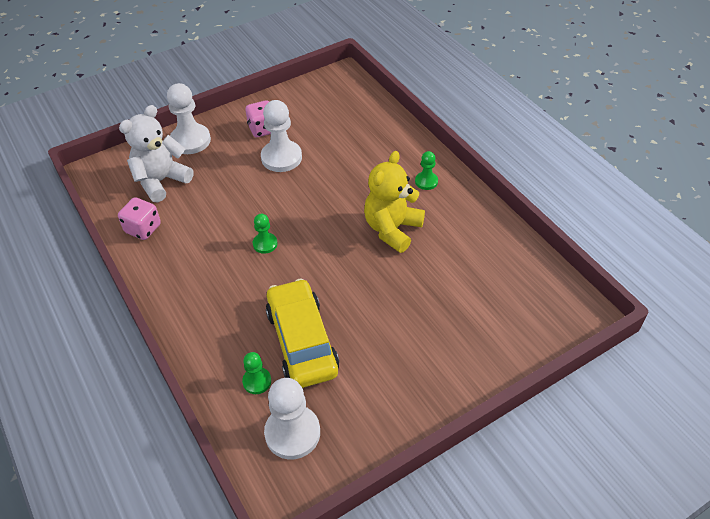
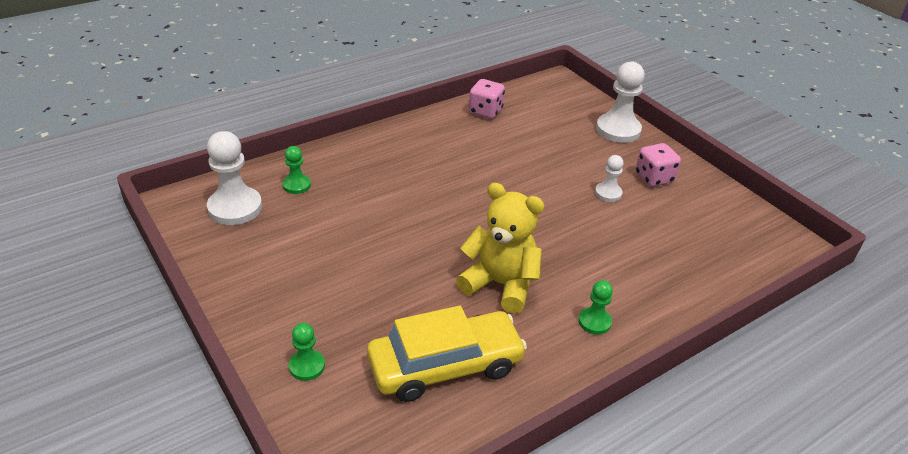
camera: 85 degrees right, 10 degrees down
white teddy bear [119,105,193,202] -> none
green pawn [253,214,278,254] -> green pawn moved to [289,323,325,381]
white pawn [261,100,302,172] -> white pawn [595,155,624,202], size x0.54
yellow car [266,278,339,388] -> yellow car moved to [367,305,527,402]

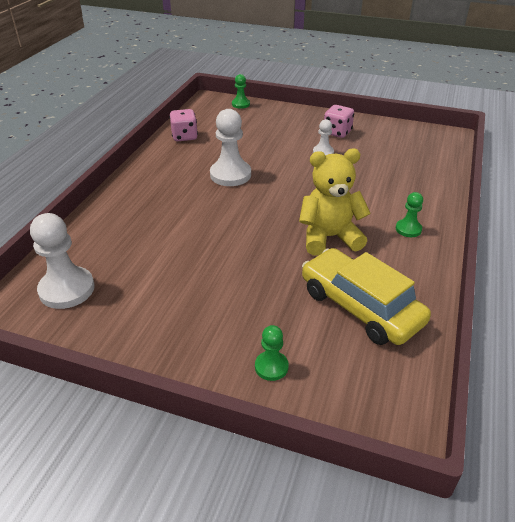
camera: 35 degrees left, 0 degrees up
green pawn [283,146,311,194] -> green pawn moved to [232,74,250,109]
yellow car [367,305,527,402] -> yellow car turned 75 degrees counterclockwise [302,248,431,345]
white pawn [596,62,645,143] -> white pawn moved to [210,109,251,186]

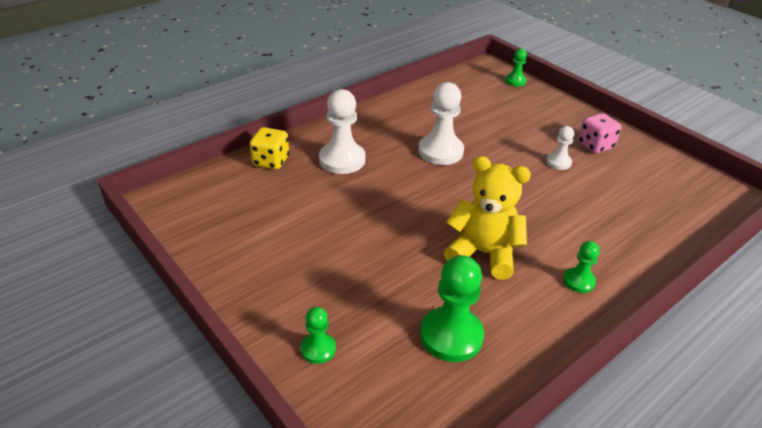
camera: 30 degrees right, 0 degrees up
white pawn [30,213,94,309] -> white pawn moved to [319,89,366,174]
pink dice [169,109,198,141] -> none
yellow car [302,248,431,345] -> green pawn [420,255,484,362]
none -> yellow dice [250,127,289,169]

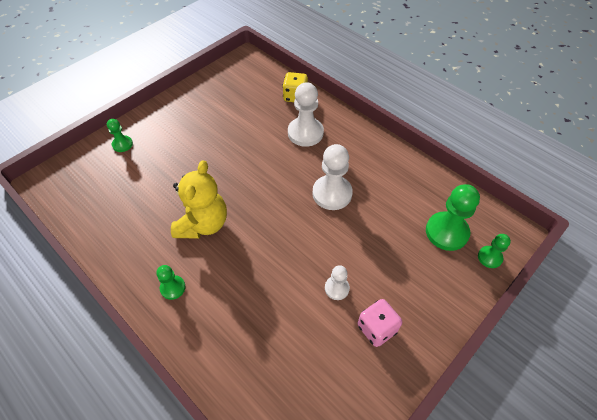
camera: 85 degrees right, 15 degrees up
green pawn [420,255,484,362] -> green pawn moved to [426,184,480,251]

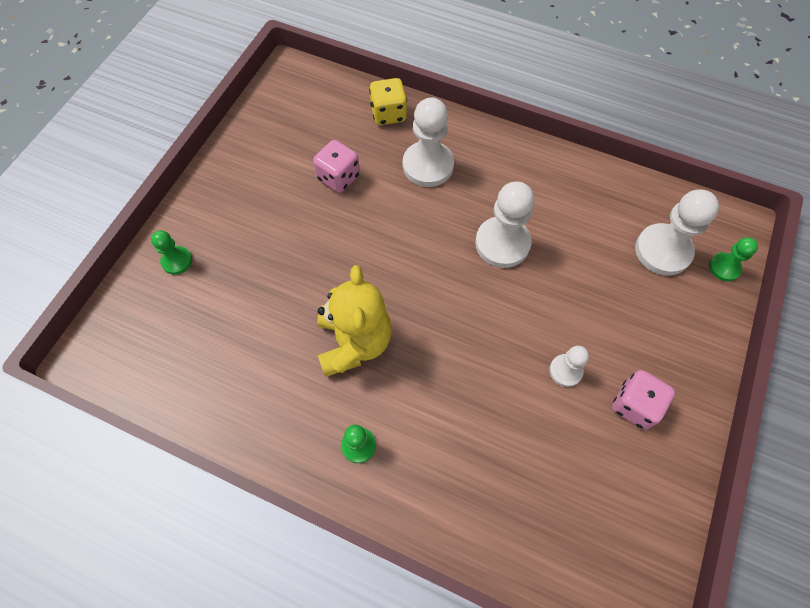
camera: 20 degrees left, 10 degrees up
green pawn [426,184,480,251] -> white pawn [635,190,719,276]
none -> pink dice [313,140,360,193]

